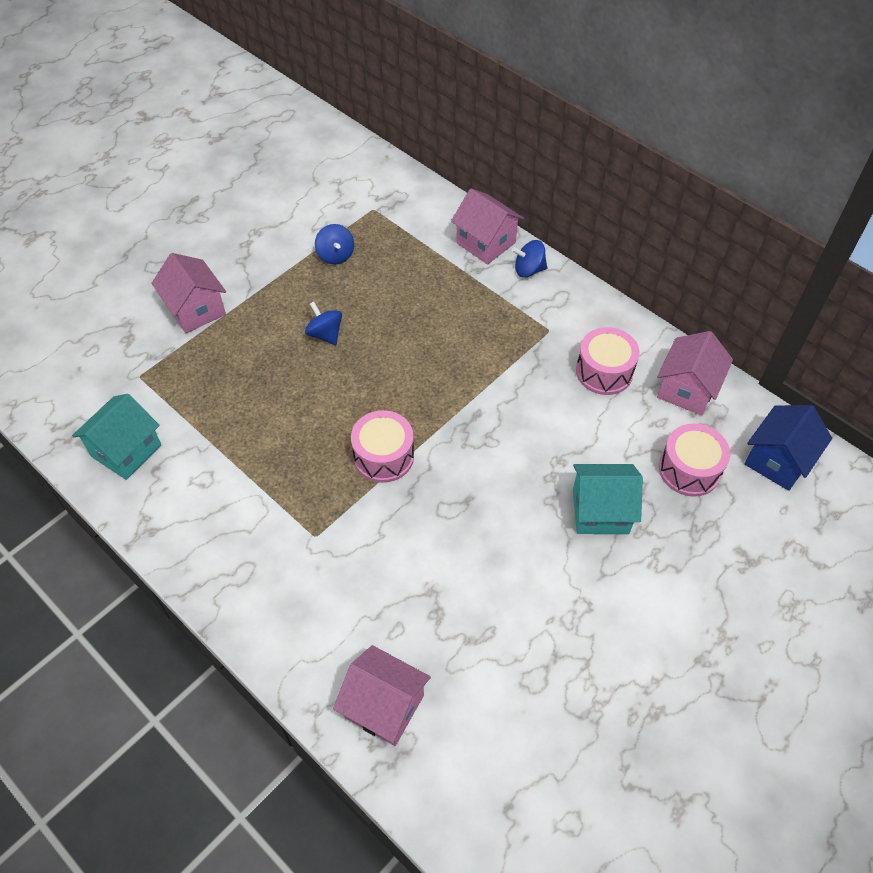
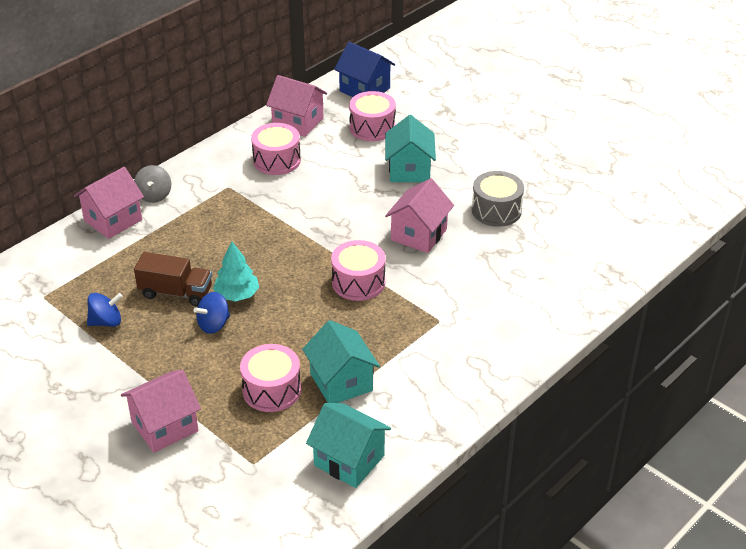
camera: 90 degrees left, 15 degrees down
pink house [333,645,431,746] -> pink house moved to [385,178,454,253]
blue spinning top [512,240,547,278] -> grey spinning top [134,165,171,203]
none -> brown truck [134,252,212,306]
none -> turquoise tree [213,241,259,302]
none -> pink drum [240,344,301,412]
none -> turquoise house [302,320,380,403]
none -> grey drum [472,171,524,227]

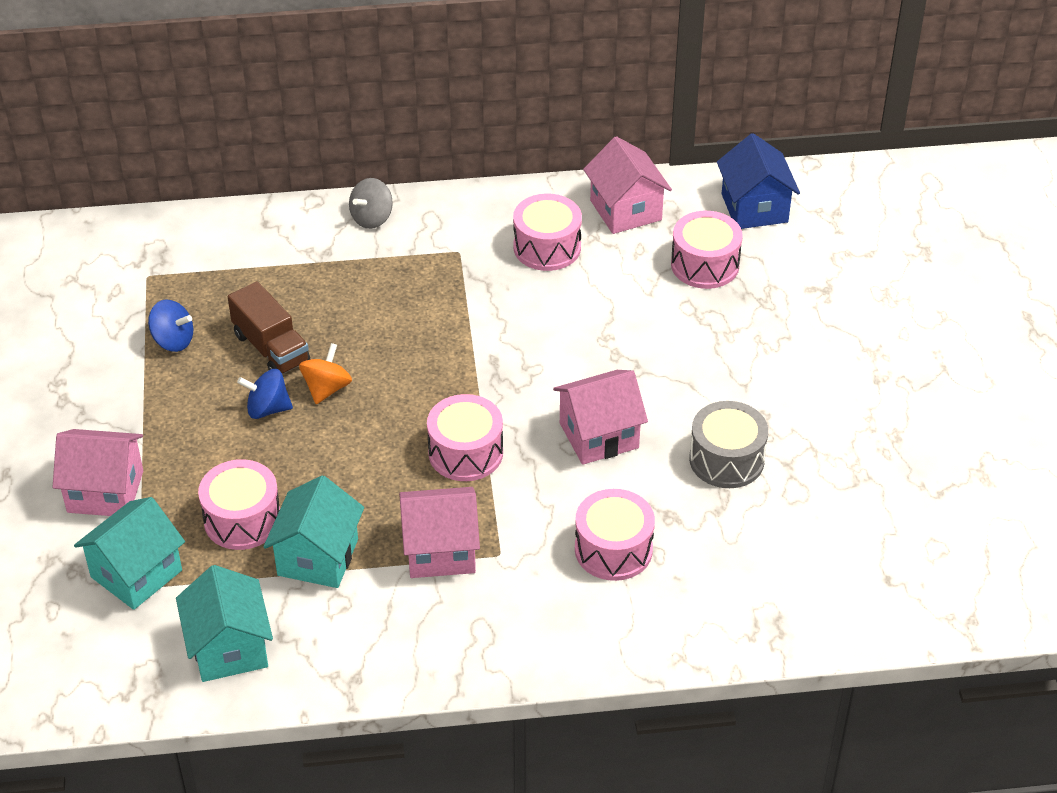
camera: 40 degrees right, 5 degrees up
pink house [74,167,144,239] -> pink house moved to [399,487,480,578]
turquoise tree [213,241,259,302] -> orange spinning top [299,343,352,404]
turquoise house [385,115,436,182] -> turquoise house moved to [74,497,185,610]
none -> pink drum [575,489,655,581]

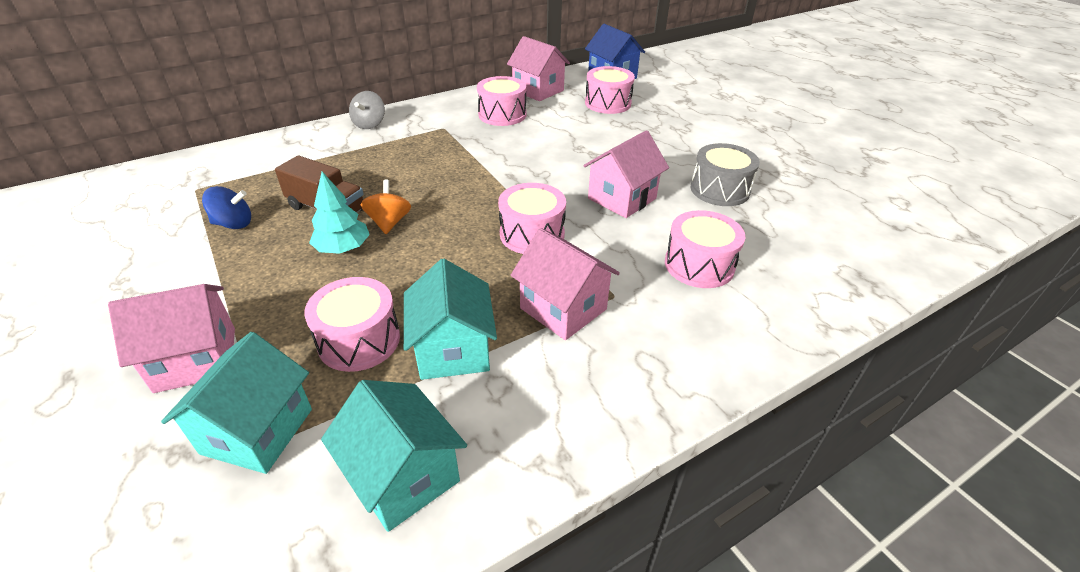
camera: 25 degrees left, 5 degrees down
blue spinning top [237,369,293,419] -> turquoise tree [309,172,370,254]
pink house [399,487,480,578] -> pink house turned 75 degrees clockwise [511,228,620,340]

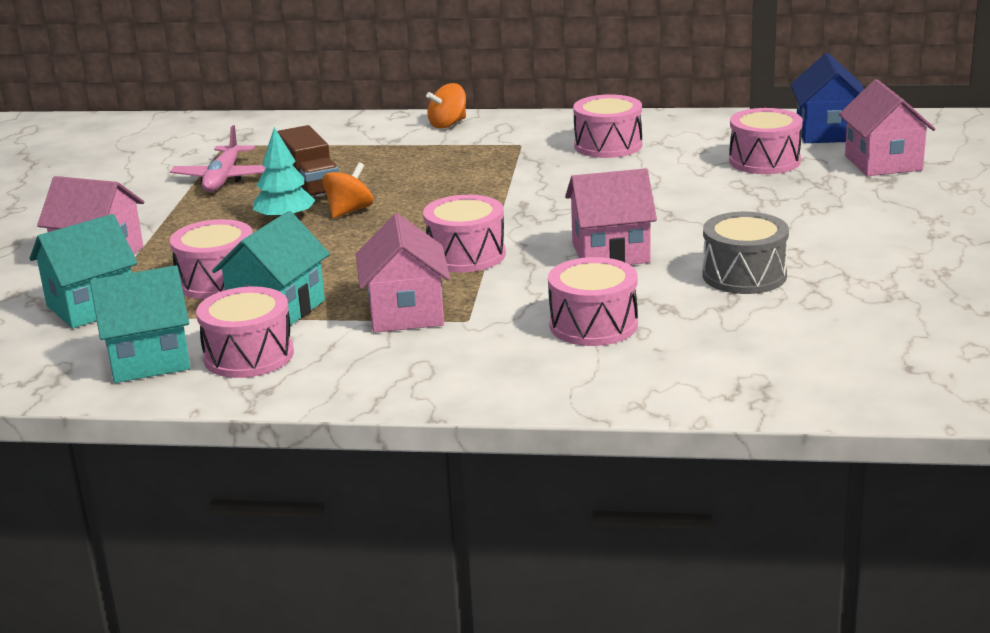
camera: 40 degrees right, 15 degrees down
blue spinning top [202,186,251,229] -> pink plane [170,125,266,192]
turquoise house [321,380,467,532] -> turquoise house turned 75 degrees clockwise [90,266,190,383]
grey spinning top [349,91,385,129] -> orange spinning top [426,83,466,129]
pink house [507,36,570,101] -> pink house moved to [839,79,935,176]
none -> pink drum [196,286,294,378]

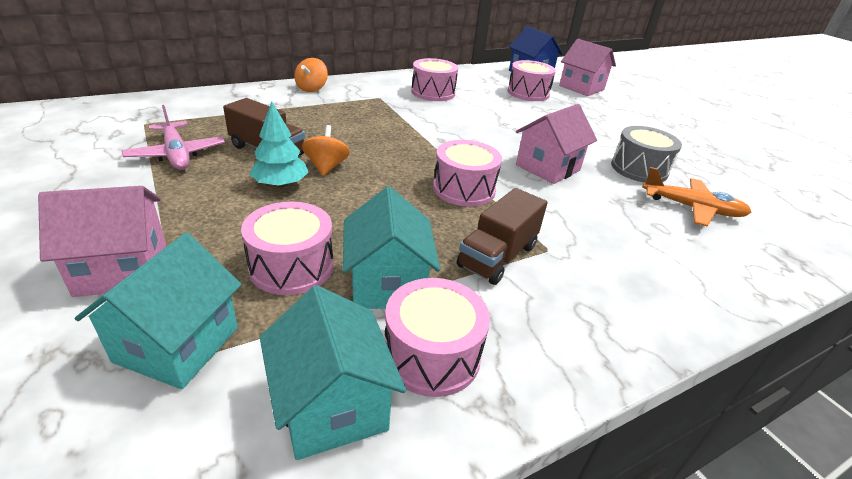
camera: 40 degrees left, 10 degrees up
turquoise house [90,266,190,383] -> turquoise house turned 60 degrees counterclockwise [260,285,406,460]
pink house [356,213,450,333] -> brown truck [457,188,548,285]
pink drum [548,257,638,346] -> none
none -> orange plane [642,167,752,226]

